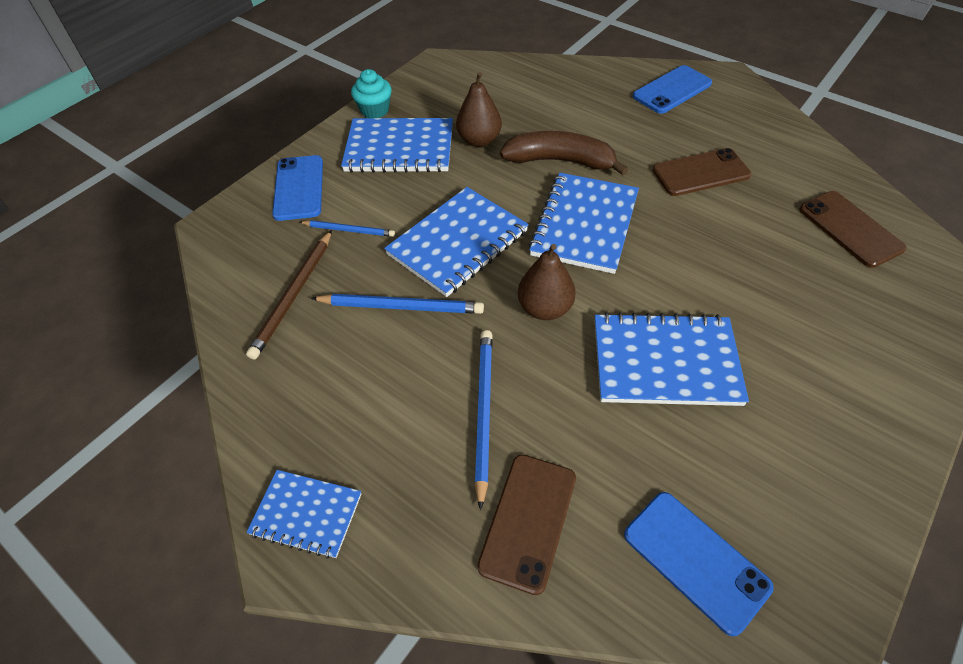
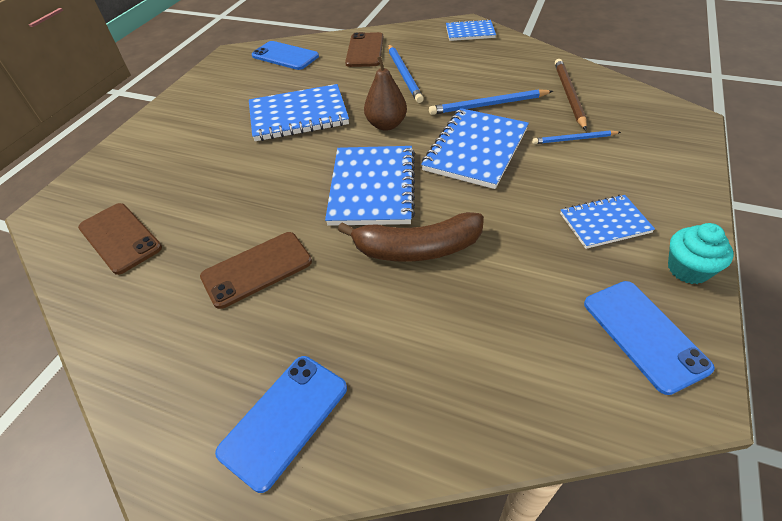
camera: 165 degrees right, 5 degrees down
blue phone [272,155,323,221] -> blue phone moved to [584,281,715,395]
blue notebook [341,118,453,173] -> blue notebook [560,195,655,249], size x0.59
brown pear [456,72,502,147] -> none

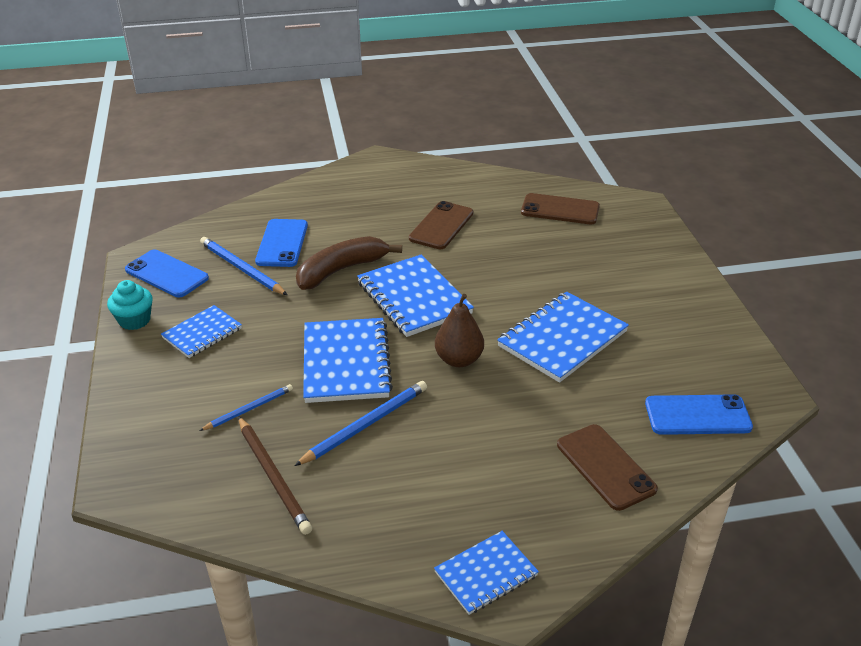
camera: 145 degrees right, 10 degrees down
blue phone [215,356,347,493] -> blue phone moved to [255,219,308,267]
blue pencil [388,45,424,103] -> blue pencil moved to [200,237,287,295]

